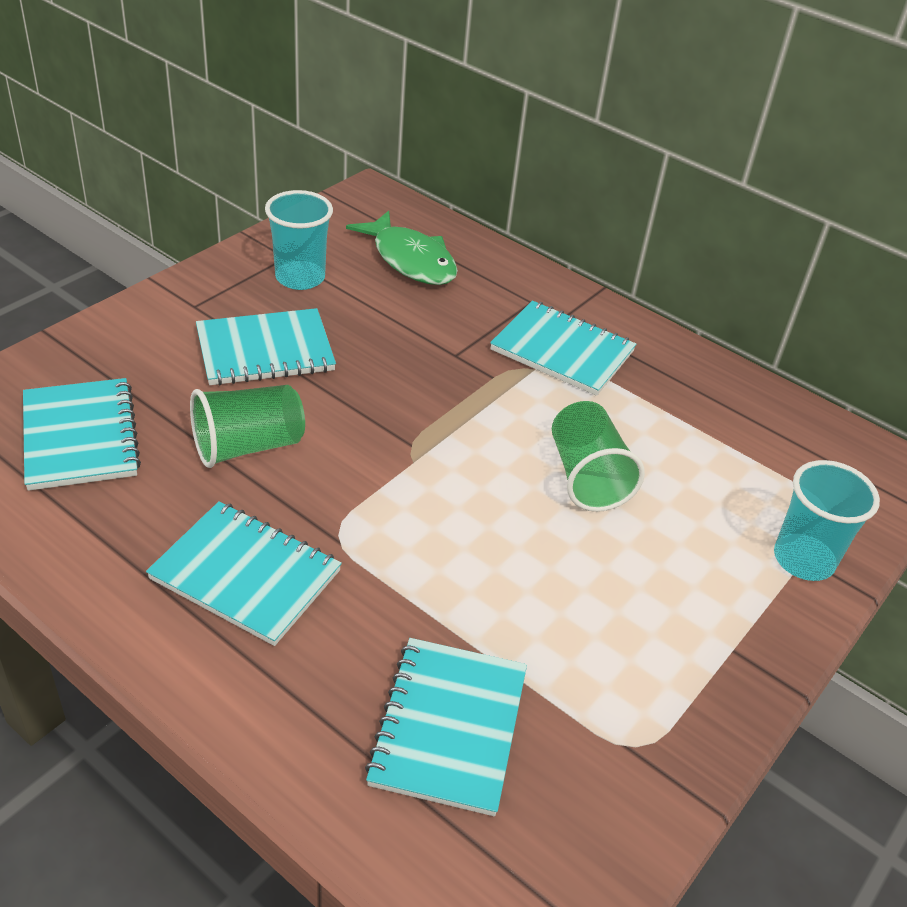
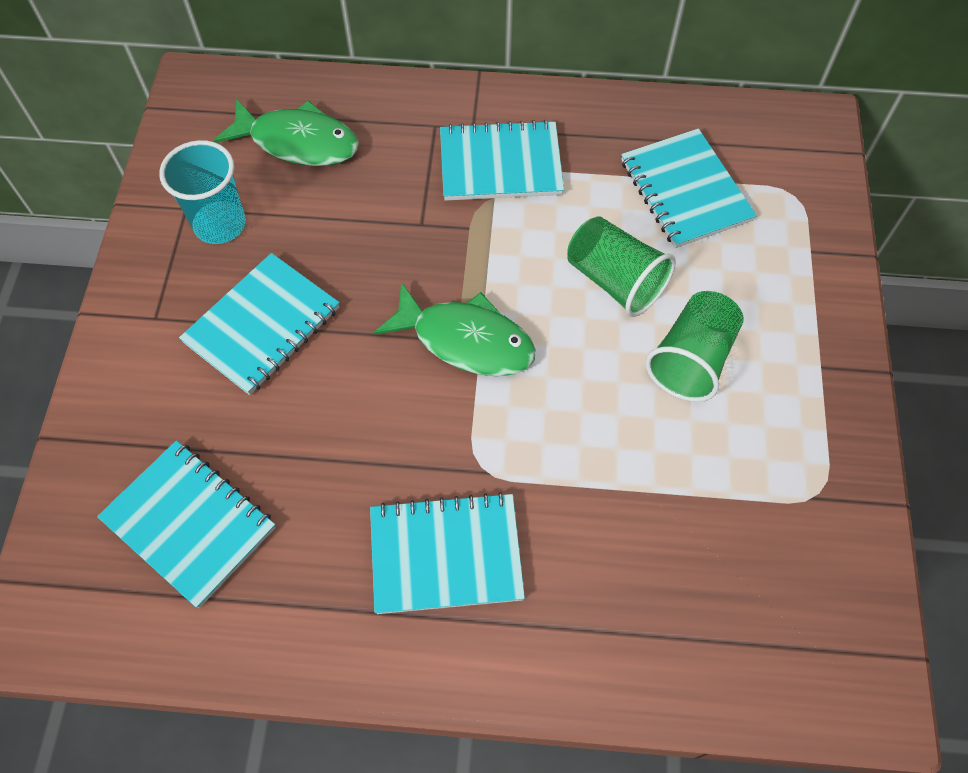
camera: 30 degrees left, 20 degrees up
green cup [190,385,305,468] -> green cup moved to [645,291,744,402]
turquoise notebook [365,638,527,816] -> turquoise notebook moved to [621,128,757,248]
turquoise cup [774,460,880,581] -> none
none -> green fish [373,282,536,376]

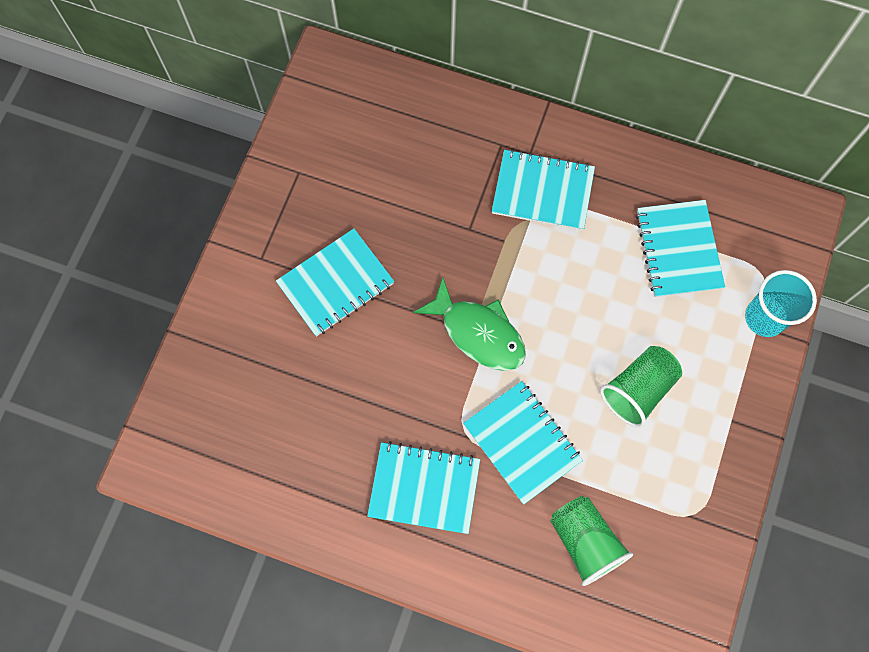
camera: 15 degrees right, 10 degrees up
turquoise notebook [97,441,276,608] -> turquoise notebook moved to [463,381,583,505]
turquoise cup [159,140,246,244] -> turquoise cup moved to [745,270,817,337]
green fish [213,99,359,166] -> none
green cup [567,216,676,317] -> green cup moved to [550,496,633,586]

